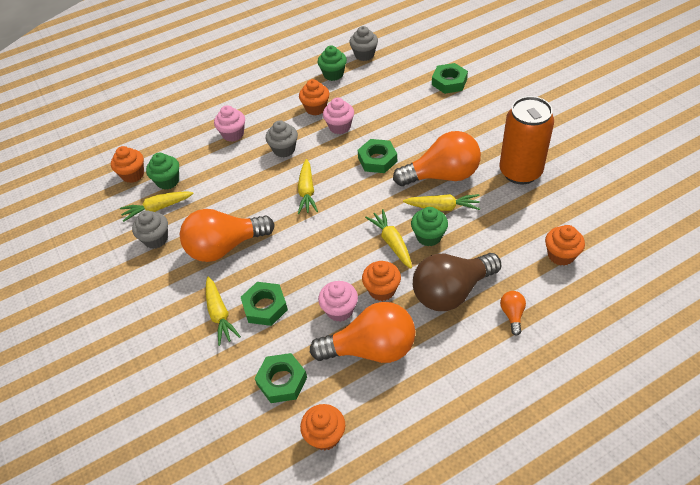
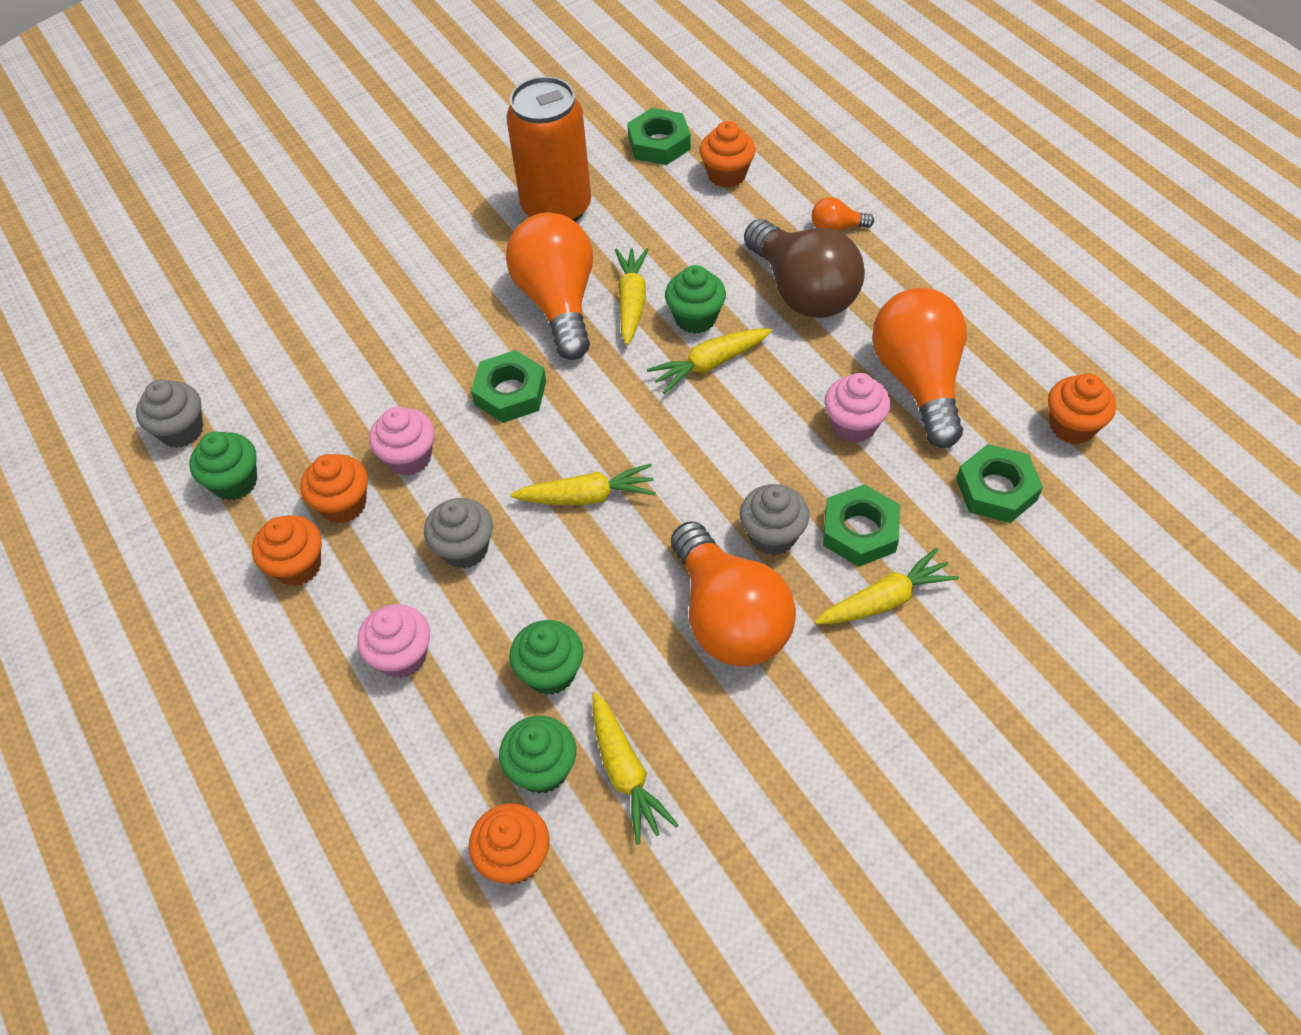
camera: 95 degrees left, 5 degrees up
grey cupcake [132,210,168,249] -> grey cupcake moved to [740,484,809,555]
orange cupcake [362,261,401,301] -> orange cupcake moved to [252,515,322,586]
green nut [432,63,468,94] -> green nut moved to [627,108,691,165]
none -> green cupcake [509,620,583,695]

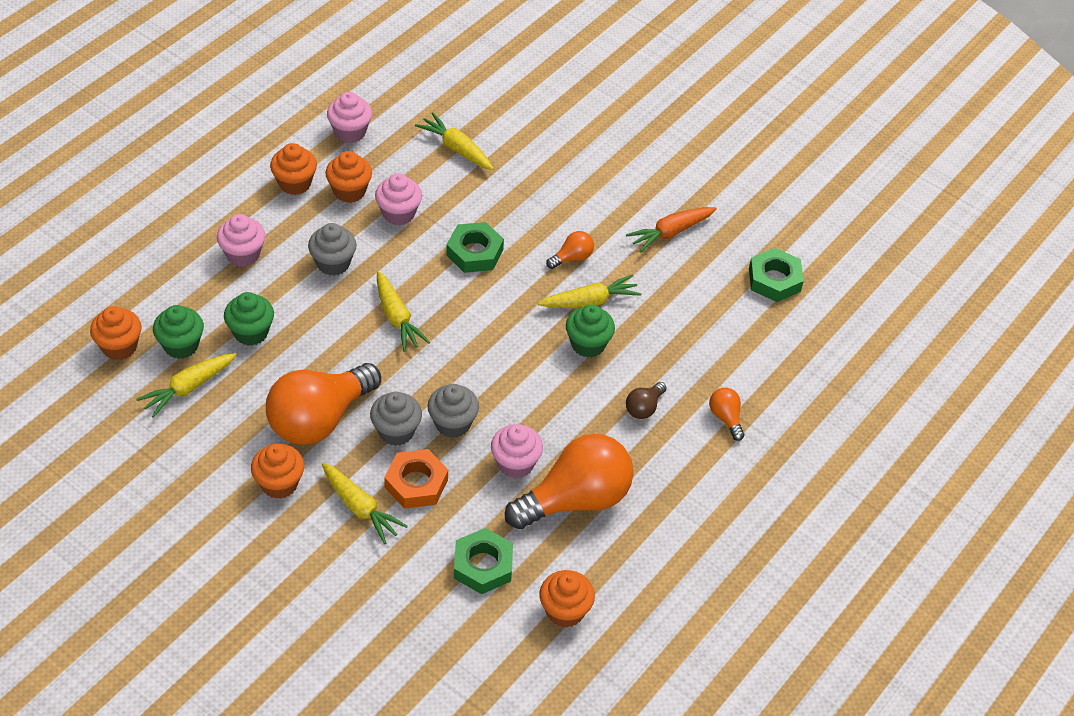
camera: 65 degrees right, 5 degrees down
grey cupcake [136,379,203,448] -> grey cupcake moved to [428,384,479,438]
green cupcake [190,432,257,500] -> pink cupcake [327,92,372,143]
orange can [506,76,591,222] -> orange carrot [626,207,717,253]
orange light bulb [506,213,593,360] -> orange light bulb [546,231,594,269], size x0.43
yellow carrot [647,329,772,394] -> yellow carrot moved to [415,112,494,170]
orange cupcake [700,121,755,188] -> orange cupcake moved to [251,444,304,499]
brown light bulb [744,219,865,318] -> brown light bulb [626,382,667,419], size x0.43
green nut [823,484,900,567] -> orange nut [384,449,448,509]

